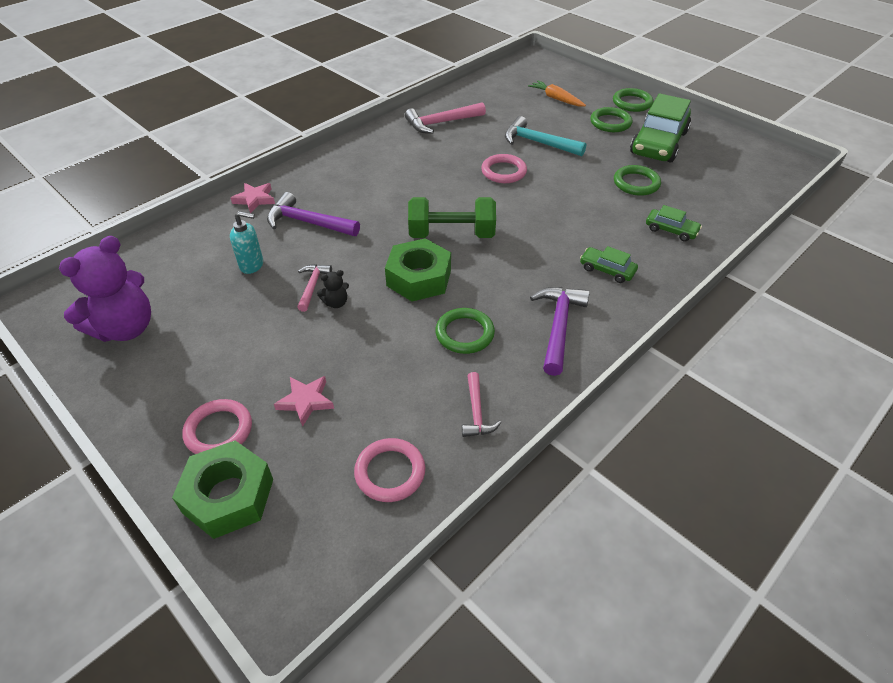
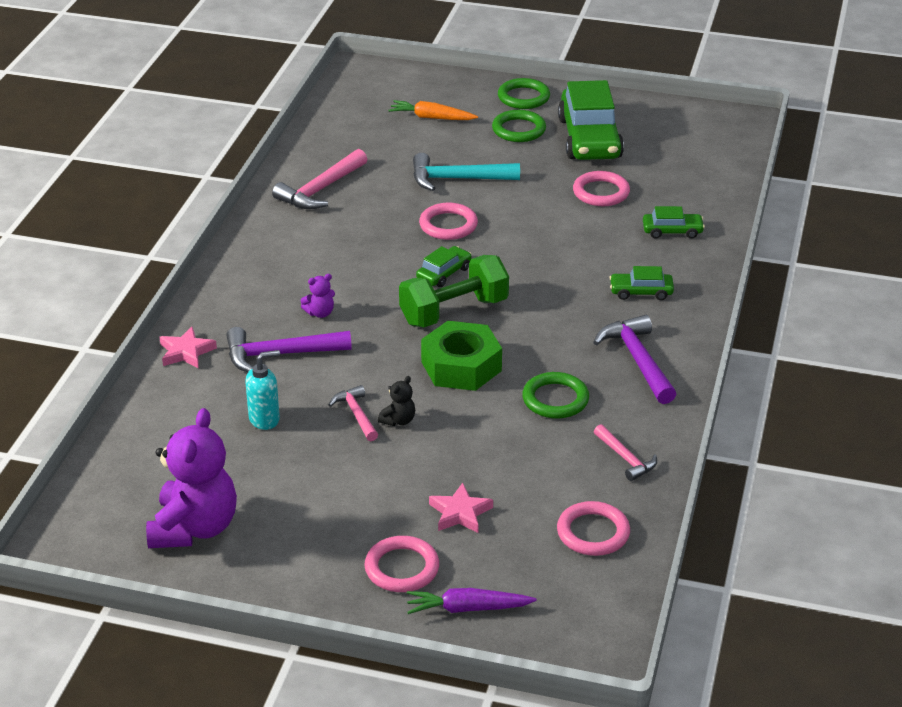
camera: 30 degrees left, 10 degrees down
green nut [172,440,273,539] -> purple carrot [407,588,537,614]
green ring [614,165,661,196] -> pink ring [573,171,630,206]
none -> purple teddy bear [300,274,335,318]
none -> green car [416,246,472,287]

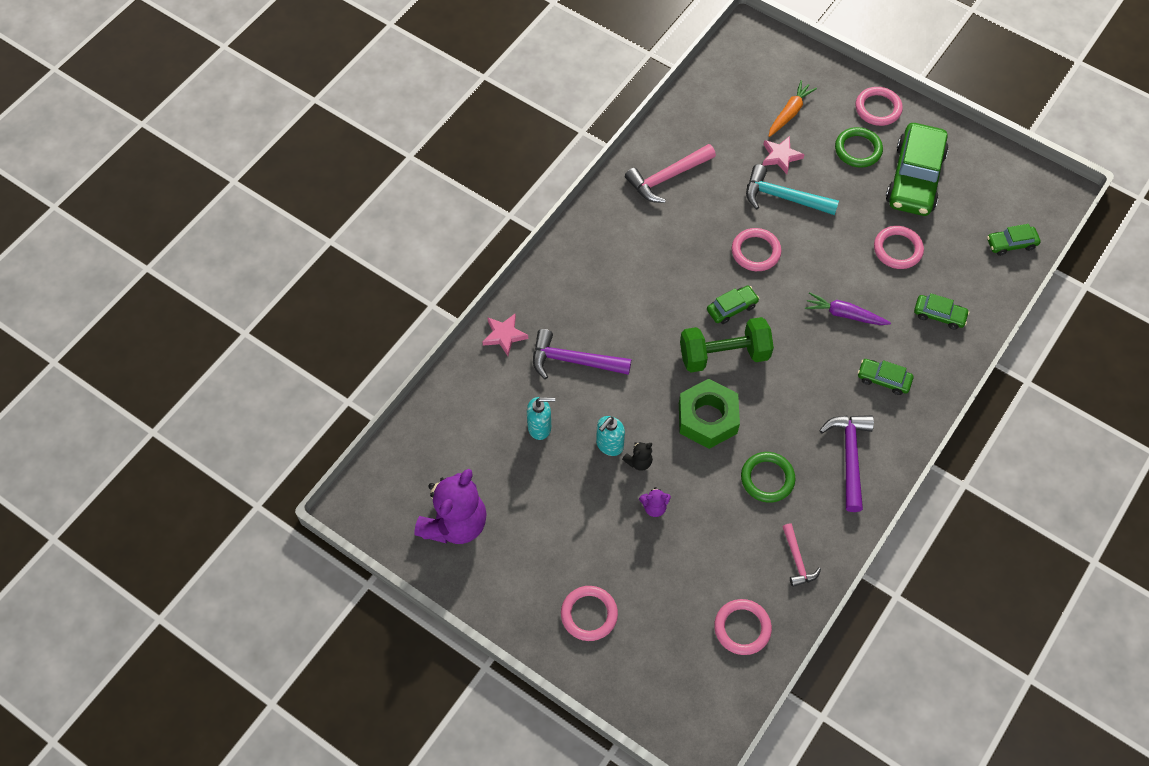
camera: 20 degrees right, 25 degrees up
purple teddy bear [300,274,335,318] -> purple teddy bear moved to [639,487,671,517]
pink hammer [329,385,378,441] -> turquoise soap dispenser [596,416,625,456]
orange carrot [389,100,478,120] -> orange carrot turned 90 degrees clockwise [769,80,817,137]
purple carrot [407,588,537,614] -> purple carrot moved to [805,292,891,325]
pink star [429,483,493,533] -> pink star moved to [762,136,805,174]
green ring [498,78,550,109] -> pink ring [856,87,903,126]
none -> green car [987,224,1041,256]

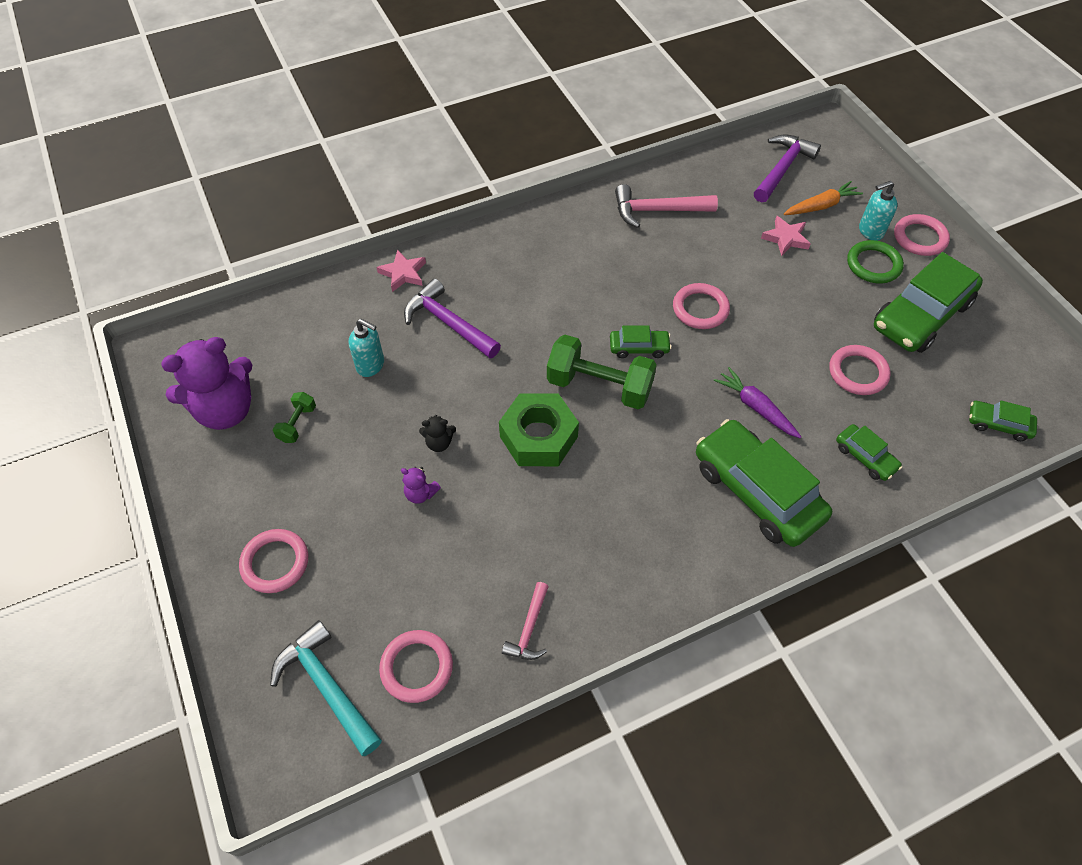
camera: 30 degrees right, 5 degrees down
turquoise soap dispenser [596,416,625,456] -> turquoise soap dispenser moved to [859,181,898,241]
green ring [741,452,795,503] -> none
turquoise hammer [746,164,839,215] -> turquoise hammer moved to [270,620,382,756]
purple hammer [819,415,874,512] -> purple hammer moved to [754,134,821,203]
green car [858,359,913,395] -> green car [696,419,832,547], size x2.11
none -> green dumbbell [273,392,316,443]

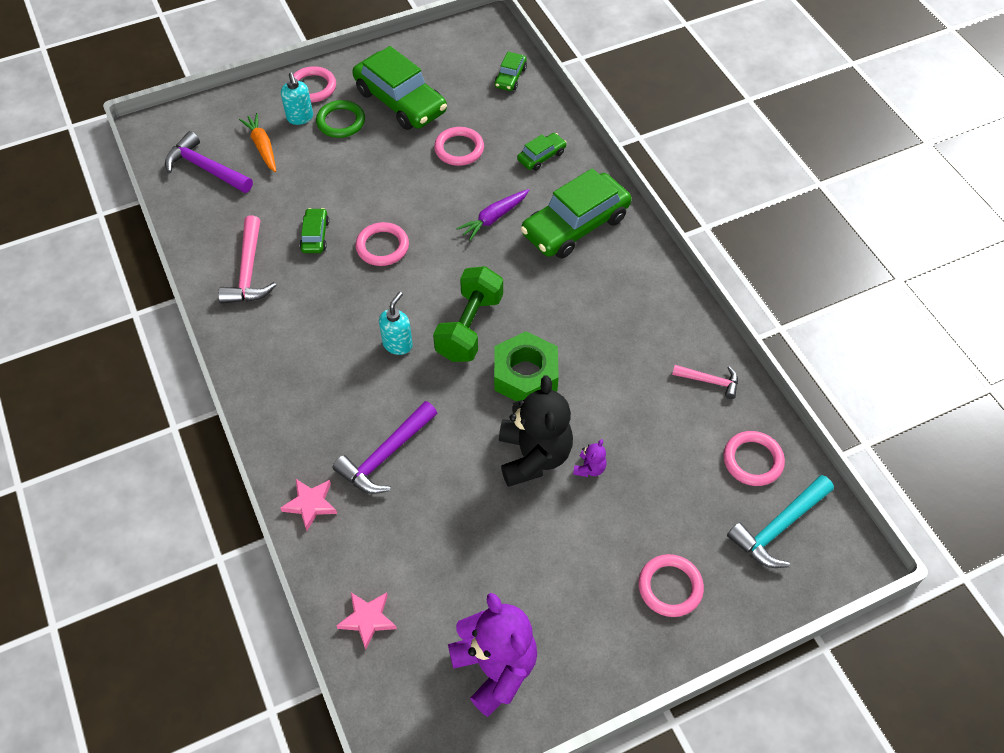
camera: 90 degrees left, 0 degrees up
green dumbbell [273,392,316,443] -> none
turquoise soap dispenser [349,319,384,377] -> turquoise soap dispenser moved to [379,292,413,355]
black teddy bear [419,415,456,452] -> black teddy bear [499,375,573,487], size x2.39
green car [610,325,671,358] -> green car moved to [300,208,329,253]
pink star [761,216,811,256] -> pink star moved to [336,592,397,650]

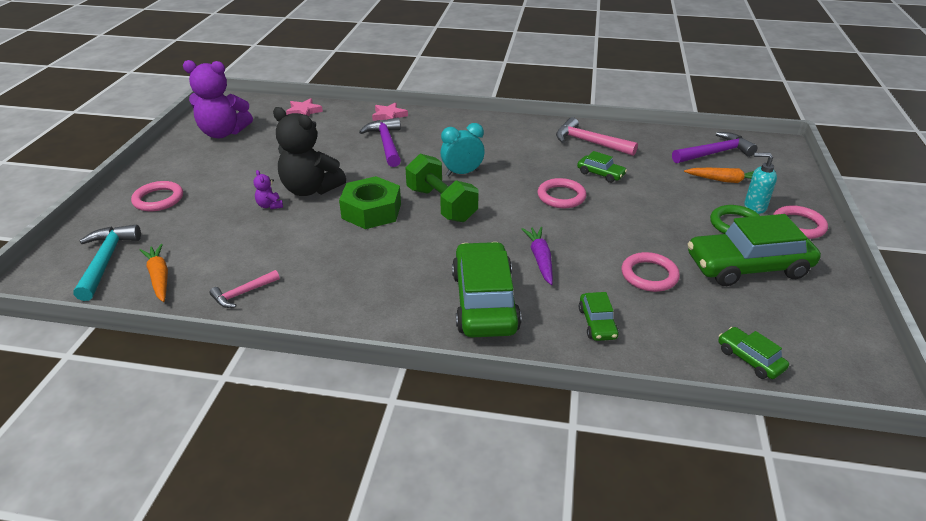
camera: 125 degrees right, 20 degrees down
turquoise soap dispenser [379,292,413,355] -> turquoise clock [440,123,485,176]
pink ring [723,431,785,486] -> orange carrot [140,244,168,302]

